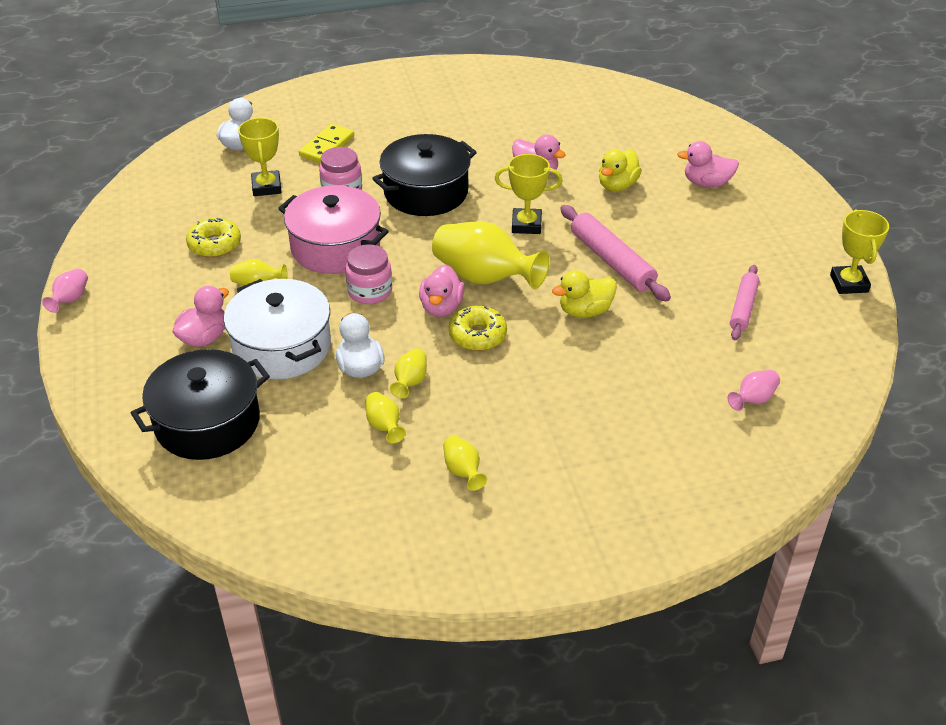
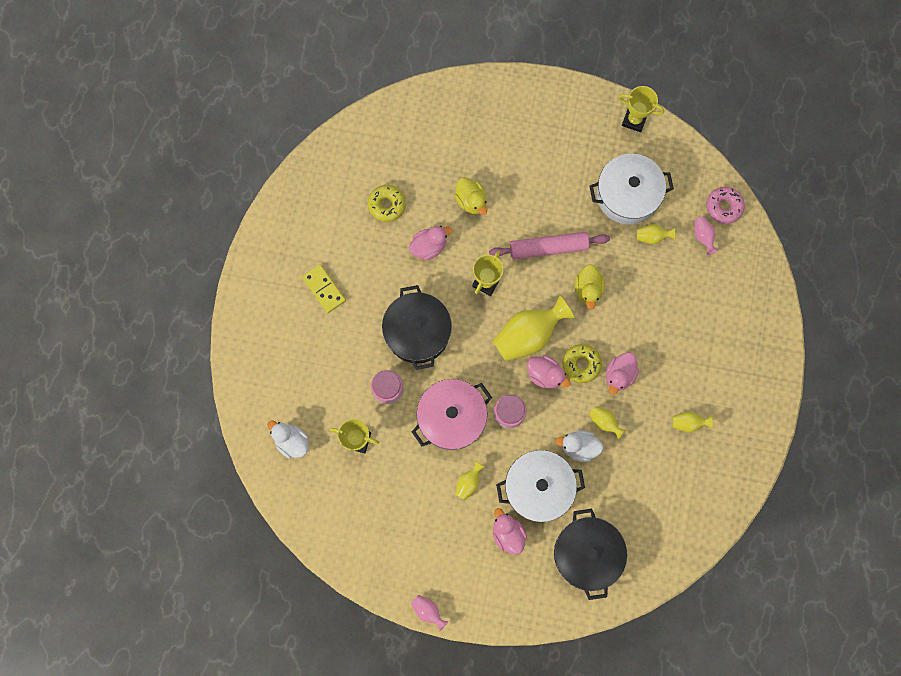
camera: 65 degrees left, 35 degrees up
yellow donut [186,218,241,258] -> yellow donut moved to [368,185,406,222]
yellow domino [299,124,354,164] -> yellow domino moved to [302,264,346,313]
yellow vase [365,392,406,443] -> yellow vase moved to [637,224,675,244]
pink duck [677,141,739,188] -> pink duck moved to [606,352,639,394]
pink rolling pin [730,265,759,340] -> white pot [589,154,674,225]
none -> pink donut [706,187,745,224]

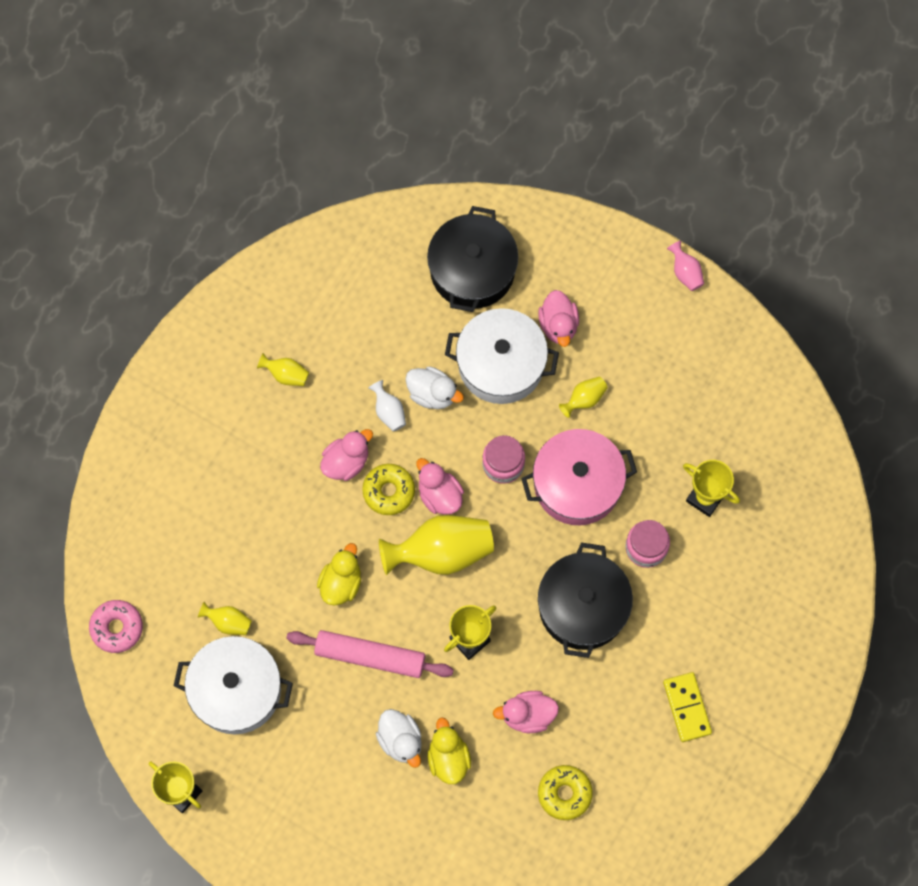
camera: 160 degrees left, 5 degrees down
white duck [267,420,309,459] -> white duck moved to [376,709,422,768]
yellow vase [589,406,626,440] -> white vase [369,380,406,431]
pink vase [694,217,718,255] -> none

